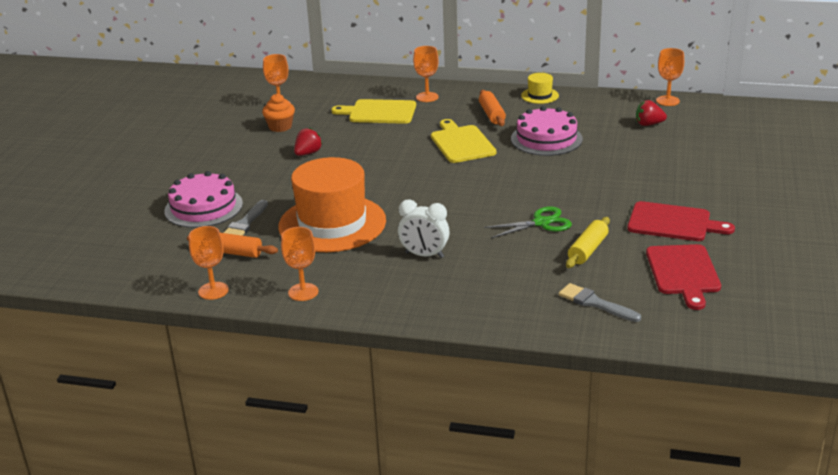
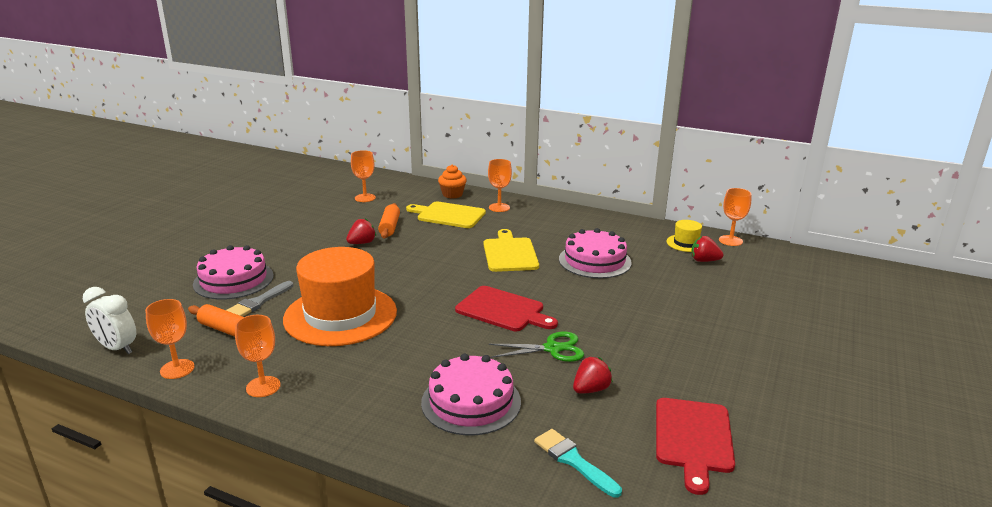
camera: 10 degrees right, 5 degrees down
orange cupcake [262,94,295,132] -> orange cupcake moved to [438,165,467,199]
white clock [398,199,450,258] -> white clock moved to [83,287,136,354]
orange rolling pin [479,90,506,126] -> orange rolling pin moved to [378,203,400,239]
yellow hat [521,73,559,104] -> yellow hat moved to [666,220,702,252]
grey brush [559,283,641,322] -> turquoise brush [534,429,622,497]
yellow rolling pin [566,217,610,268] -> red strawberry [573,357,613,394]
red cutting board [627,201,735,241] -> red cutting board moved to [455,286,558,331]
none -> pink cake [421,354,521,436]

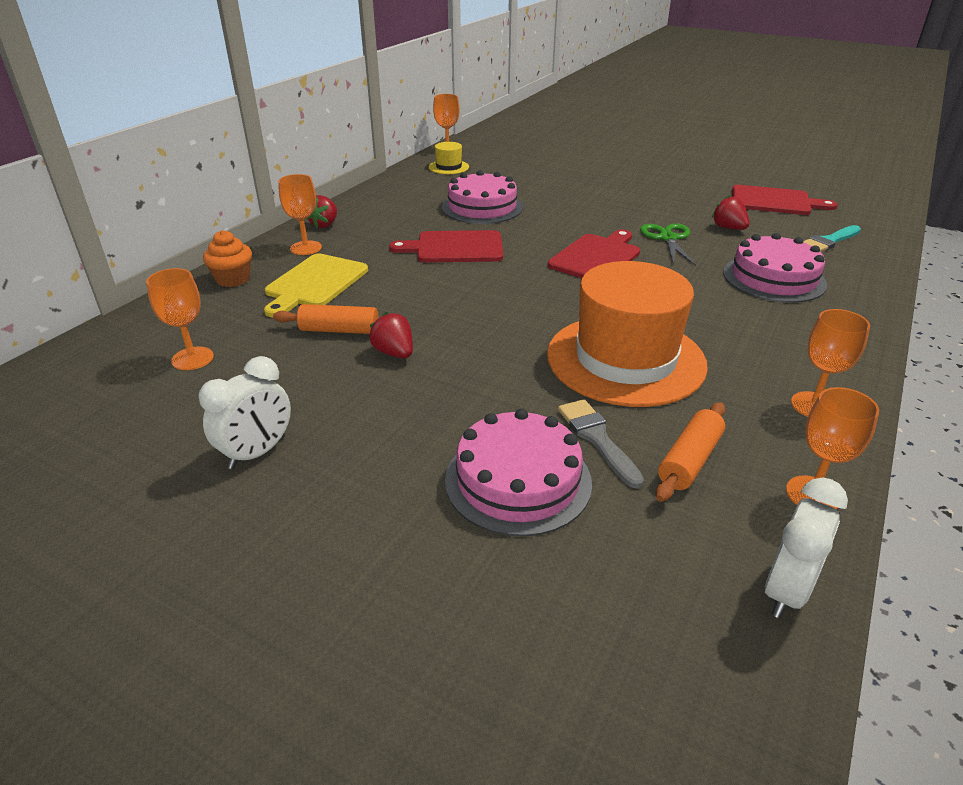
camera: 85 degrees left, 10 degrees up
grey brush [226,281,293,317] -> grey brush turned 150 degrees counterclockwise [558,399,644,488]
yellow cutting board [483,229,539,272] -> red cutting board [389,230,503,262]
red strawberry [691,236,724,262] -> red strawberry moved to [306,195,337,228]
none -> white clock [199,356,291,469]

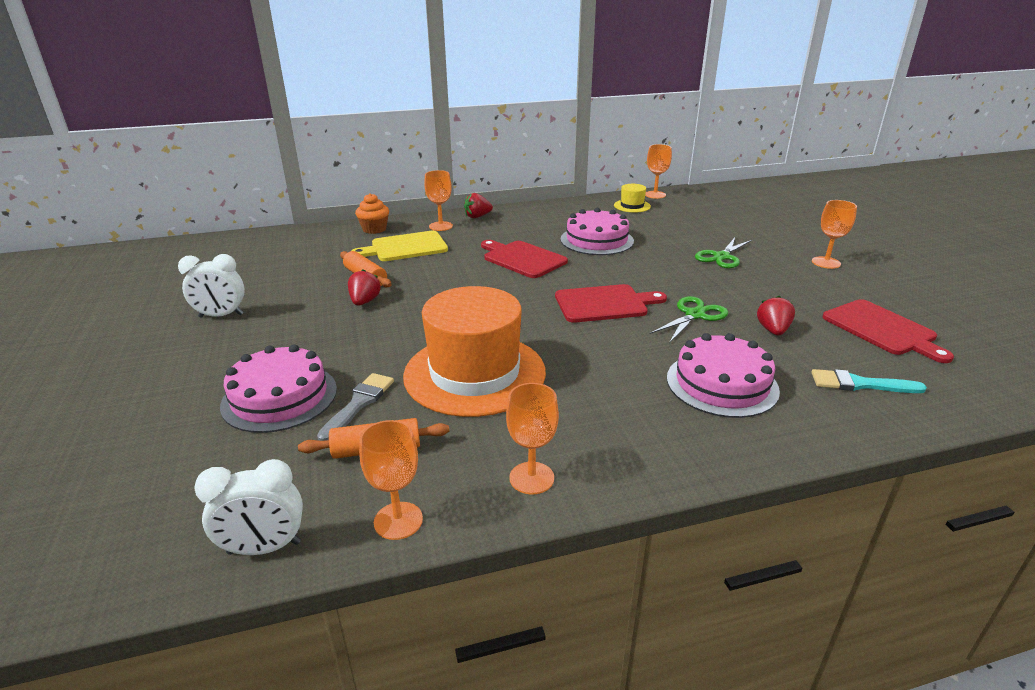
camera: 45 degrees right, 5 degrees down
orange goblet [146,268,214,370] -> orange goblet moved to [812,200,857,269]
none -> green scissors [695,238,752,268]

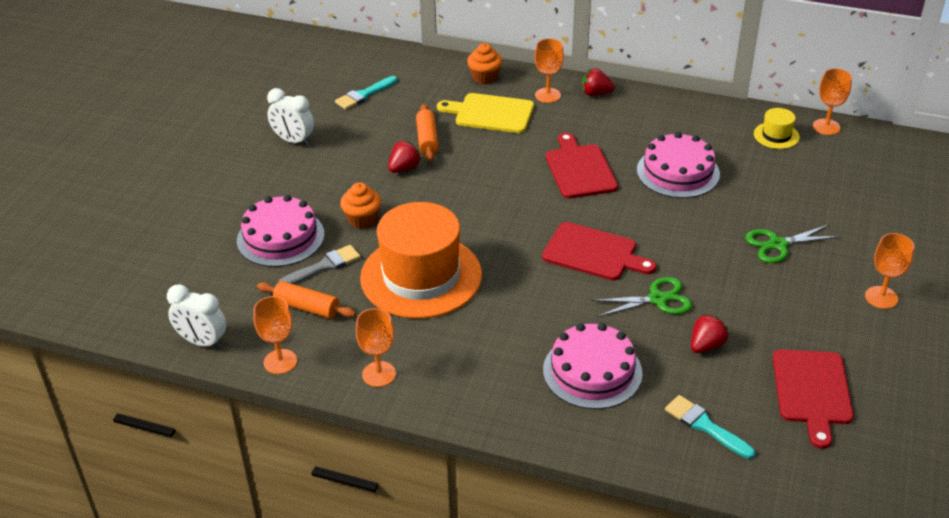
camera: 35 degrees right, 10 degrees up
none -> turquoise brush [335,76,398,110]
none -> orange cupcake [340,182,381,229]

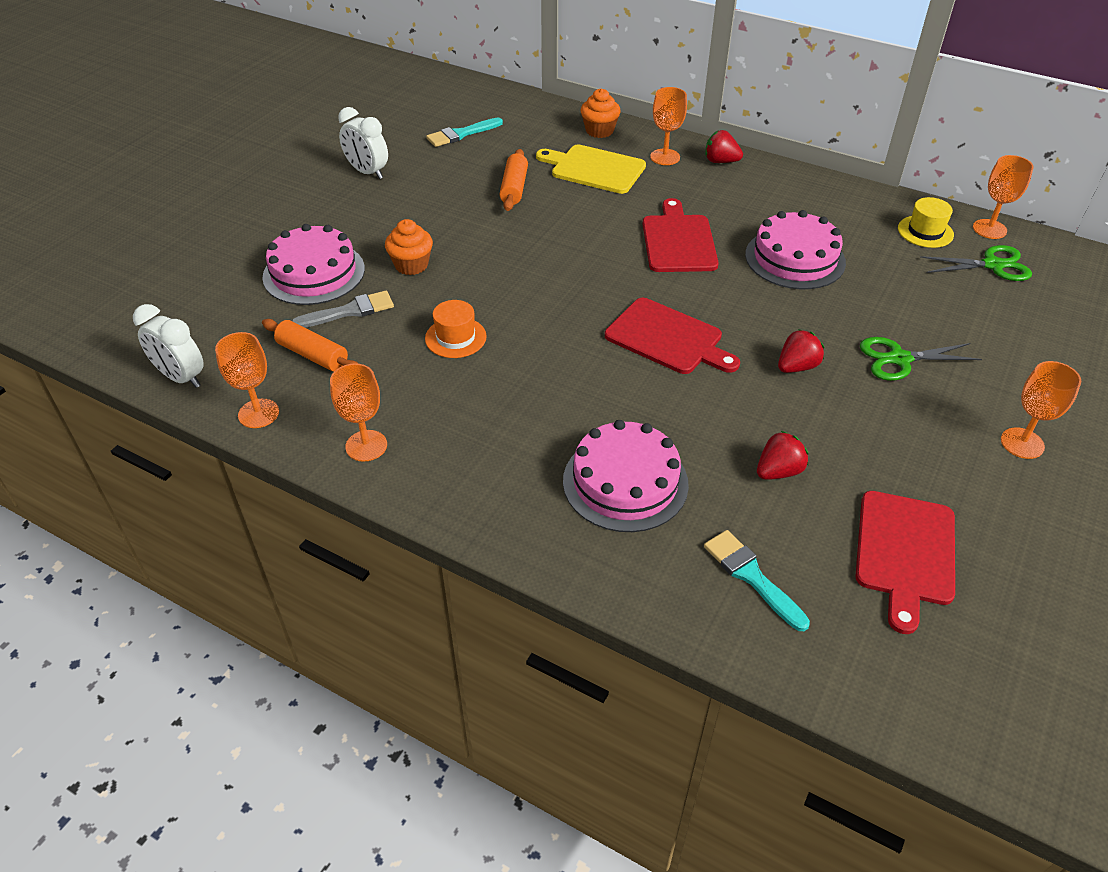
camera: 10 degrees right, 5 degrees up
orange hat [360,202,482,319] -> orange hat [425,300,487,358], size x0.42
red strawberry [388,141,421,173] -> red strawberry moved to [778,329,824,373]
green scissors [591,277,692,317] -> green scissors moved to [920,245,1032,281]

